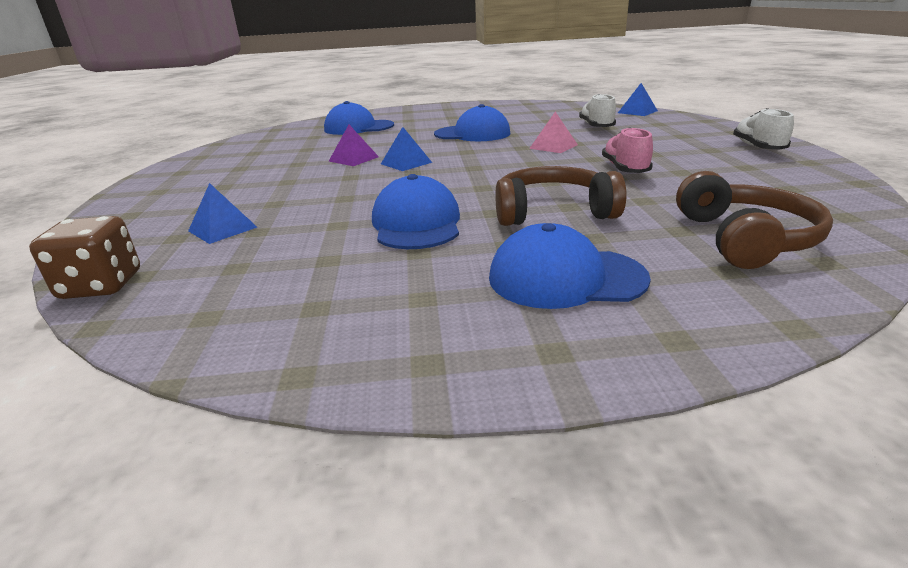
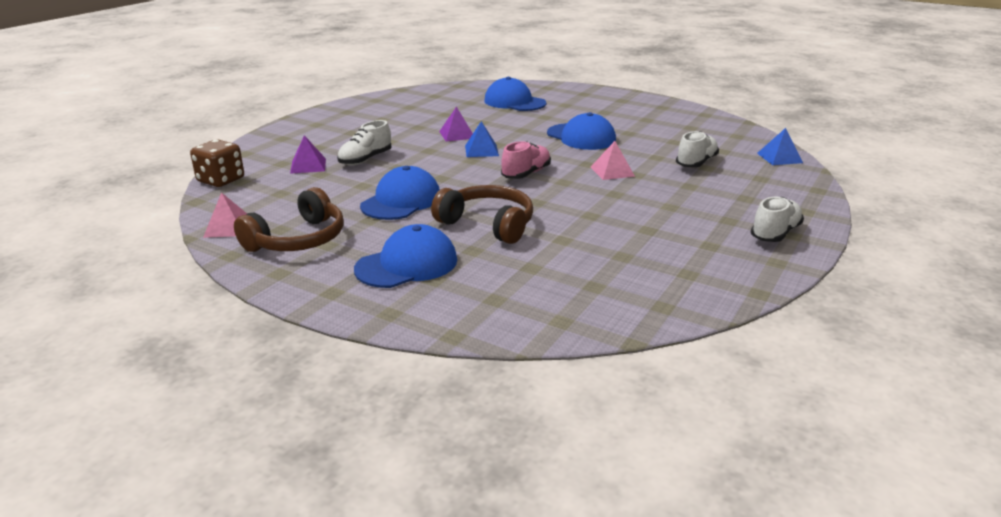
camera: 35 degrees right, 0 degrees up
blue pyramid [188,183,257,244] -> purple pyramid [290,135,326,174]
blue cap [489,223,651,309] -> blue cap turned 105 degrees clockwise [354,224,457,288]
pink shoe [602,127,653,173] -> pink shoe moved to [501,141,551,179]
brown headphones [676,171,833,269] -> brown headphones moved to [234,187,344,252]
none -> pink pyramid [203,192,247,238]
none -> white shoe [337,120,391,166]

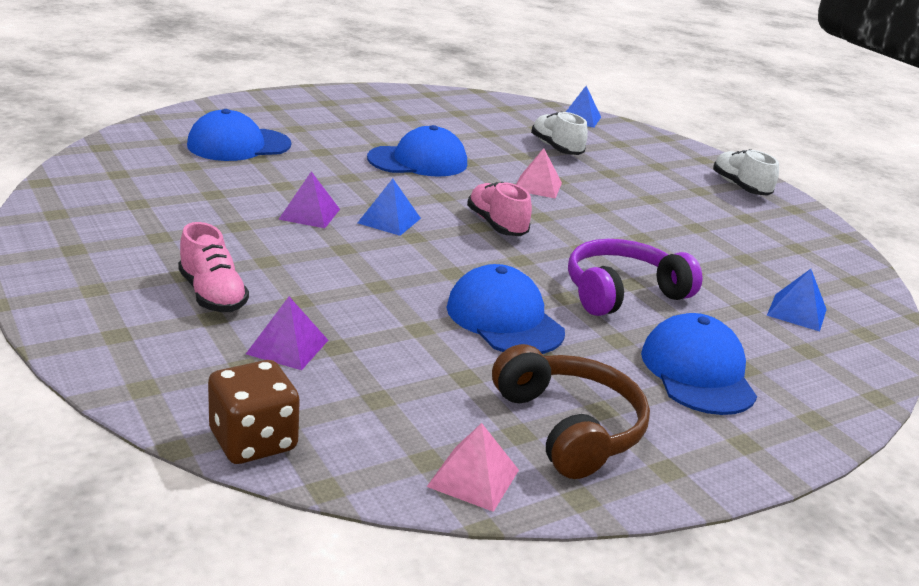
camera: 65 degrees left, 0 degrees up
white shoe [337,120,391,166] -> none
brown headphones [431,185,533,244] -> purple headphones [568,239,703,316]
none -> pink shoe [178,222,249,312]
none -> blue pyramid [767,269,827,332]

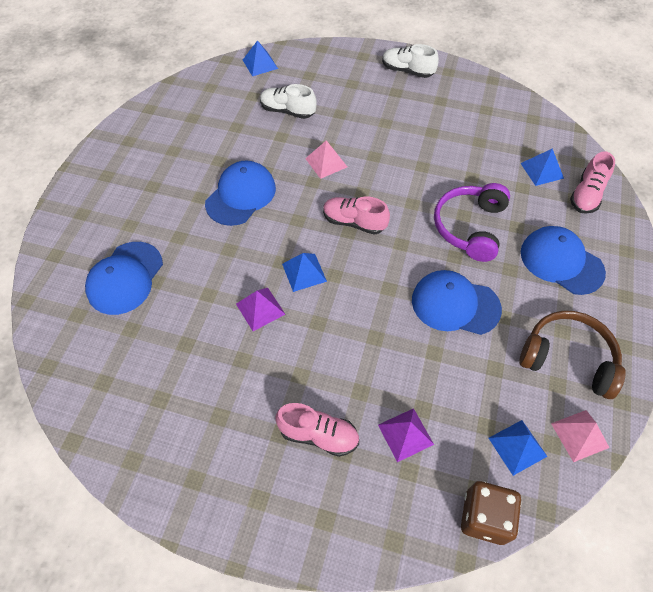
camera: 40 degrees left, 30 degrees up
none -> blue pyramid [488,420,548,476]
none -> pink shoe [570,151,615,214]

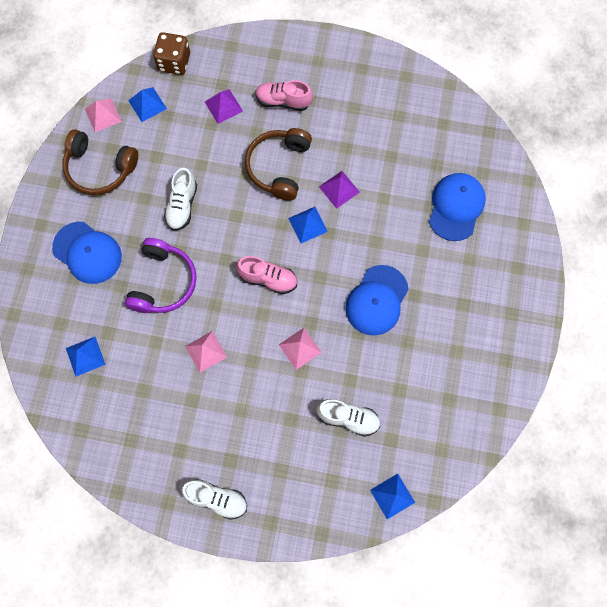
camera: 175 degrees right, 15 degrees up
blue cap [412,270,502,335] -> white shoe [164,168,197,231]
pink shoe [570,151,615,214] -> none
none -> pink pyramid [185,331,227,373]
none -> brown headphones [245,128,312,201]

